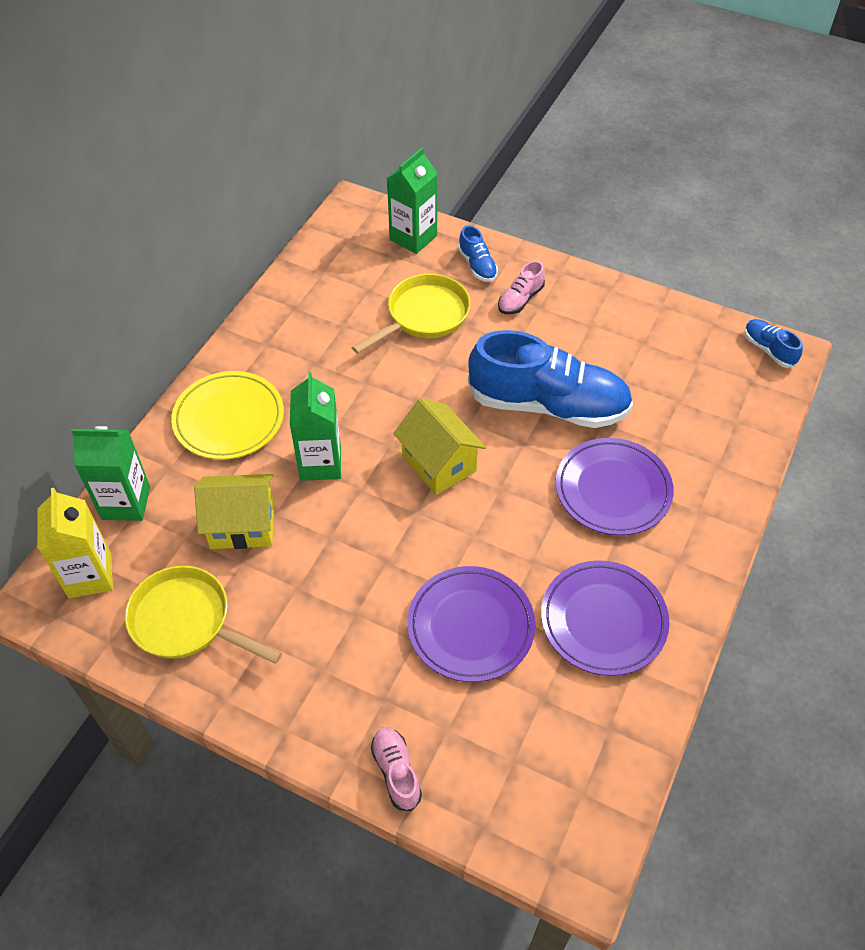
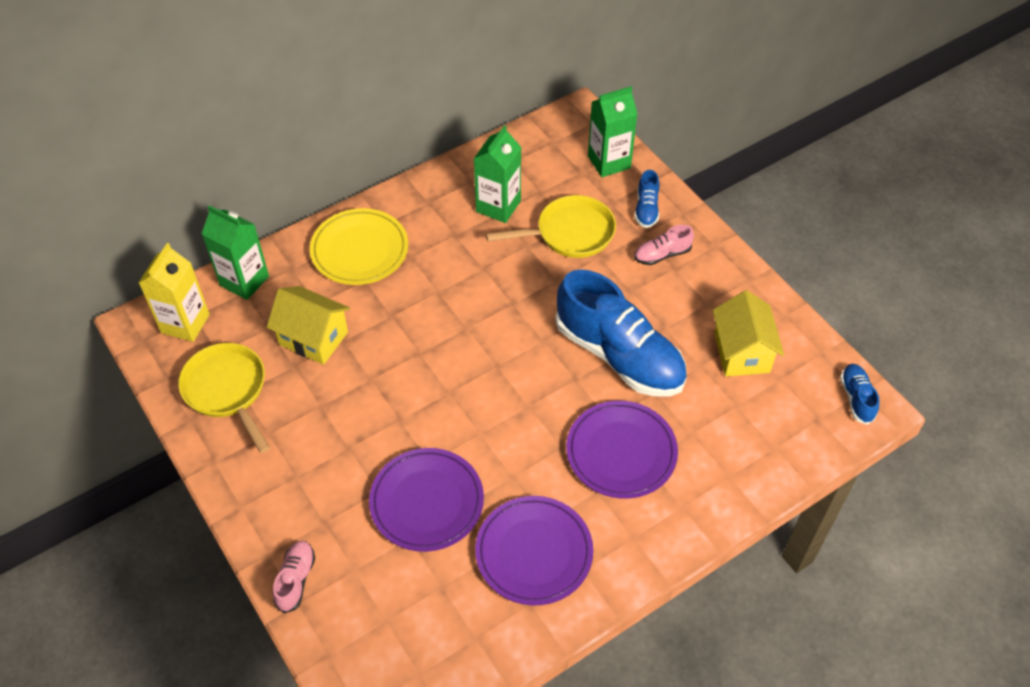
camera: 30 degrees right, 0 degrees up
green carton [290,372,341,481] -> green carton moved to [474,125,521,223]
yellow house [393,398,486,495] -> yellow house moved to [713,290,784,377]

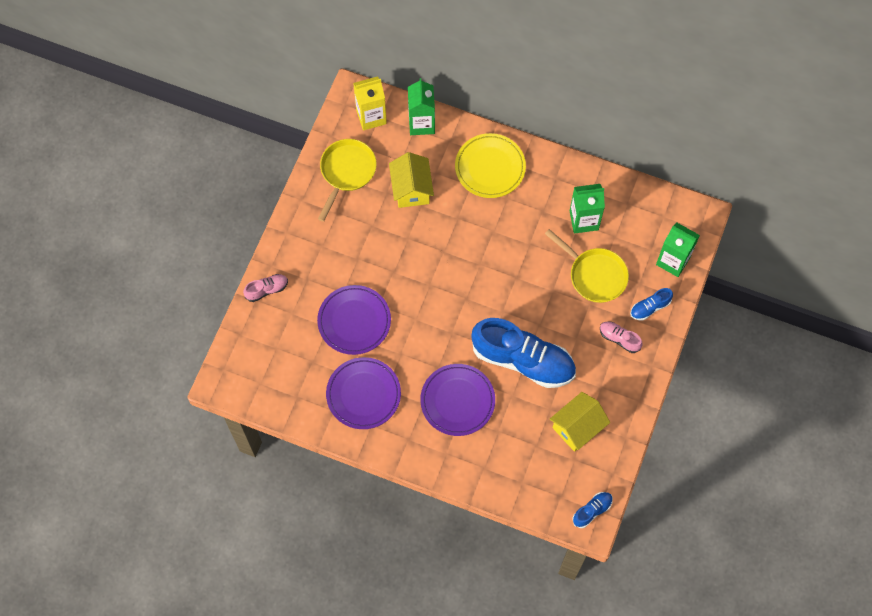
camera: 55 degrees right, 15 degrees up
blue shoe [555,269,687,396] -> blue shoe turned 75 degrees counterclockwise [471,318,576,388]

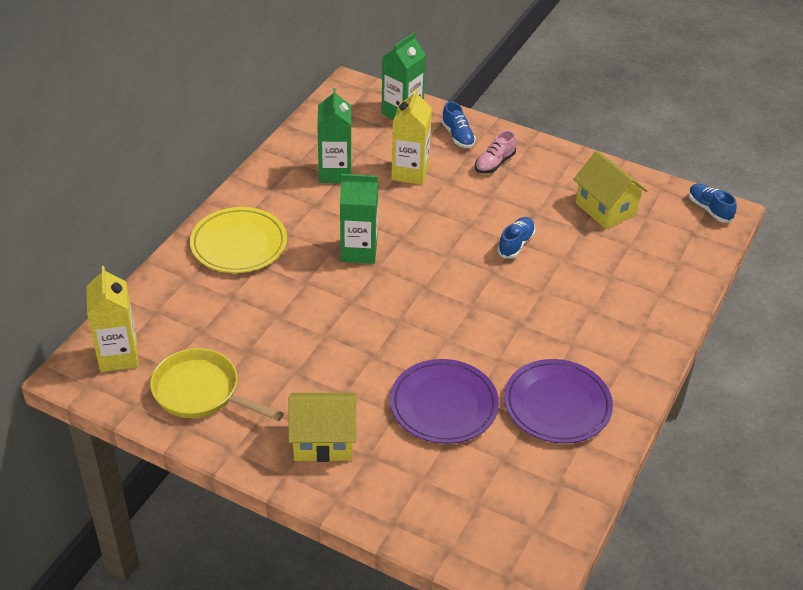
camera: 85 degrees left, 25 degrees down
pink shoe [243,274,288,302] -> none
yellow house [389,152,434,208] -> yellow house moved to [288,393,356,462]
green carton [408,78,435,135] -> green carton moved to [340,174,378,264]
purple plate [420,364,495,436] -> none
blue shoe [471,318,576,388] -> blue shoe [497,217,535,258], size x0.43
yellow pan [545,229,629,303] -> yellow carton [391,88,432,185]

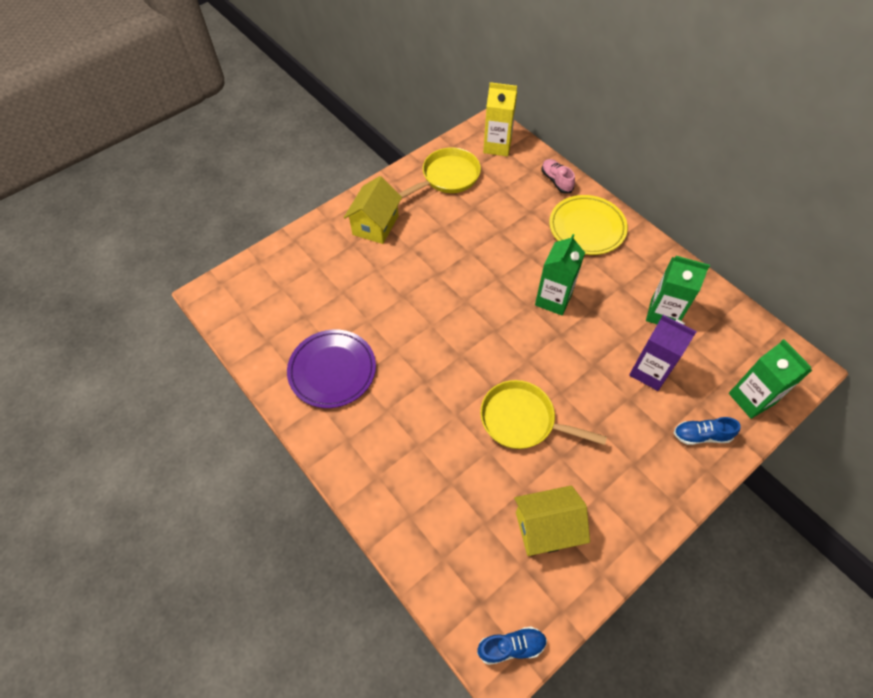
camera: 115 degrees right, 15 degrees up
purple plate [390,359,499,444] -> none
yellow carton [391,88,432,185] -> purple carton [629,315,697,391]
pink shoe [475,130,516,173] -> pink shoe moved to [542,159,575,193]
blue shoe [497,217,535,258] -> yellow pan [480,380,607,449]

